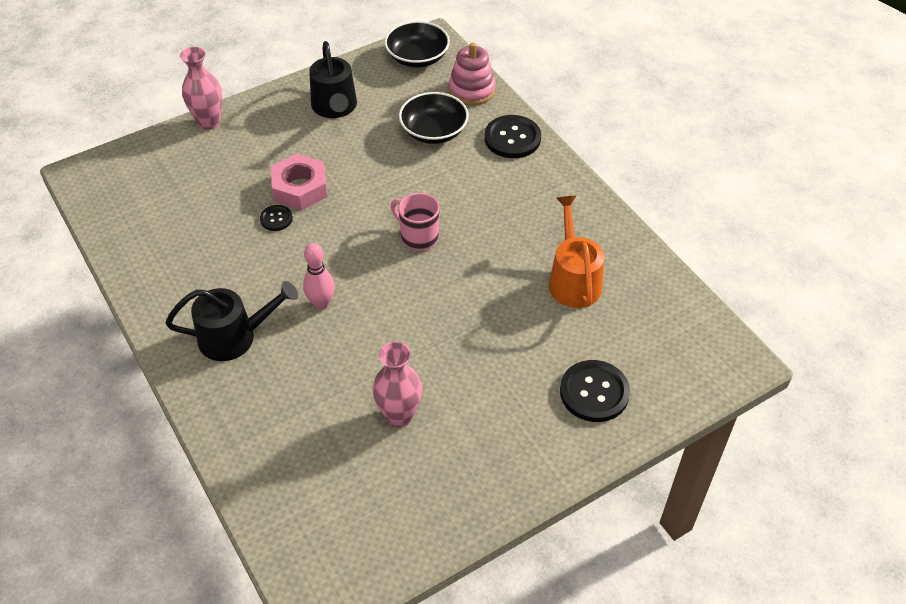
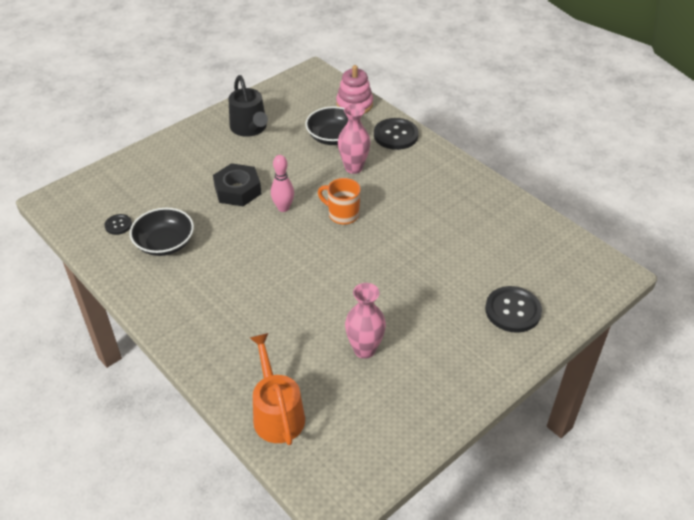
camera: 10 degrees left, 5 degrees down
black watering can [165,281,298,361] -> none
pink vase [180,47,222,130] -> pink vase moved to [338,104,370,174]
black button [260,205,293,231] -> black button moved to [104,214,132,235]
pink nut [271,154,327,210] -> black nut [213,163,261,206]
pink bowling pin [303,243,335,310] -> pink bowling pin moved to [271,155,294,212]
black bowl [384,21,450,68] -> black bowl moved to [129,208,194,256]
pink mug [391,193,440,251] -> orange mug [318,178,361,224]
orange watering can [549,196,605,308] -> orange watering can moved to [250,333,305,445]

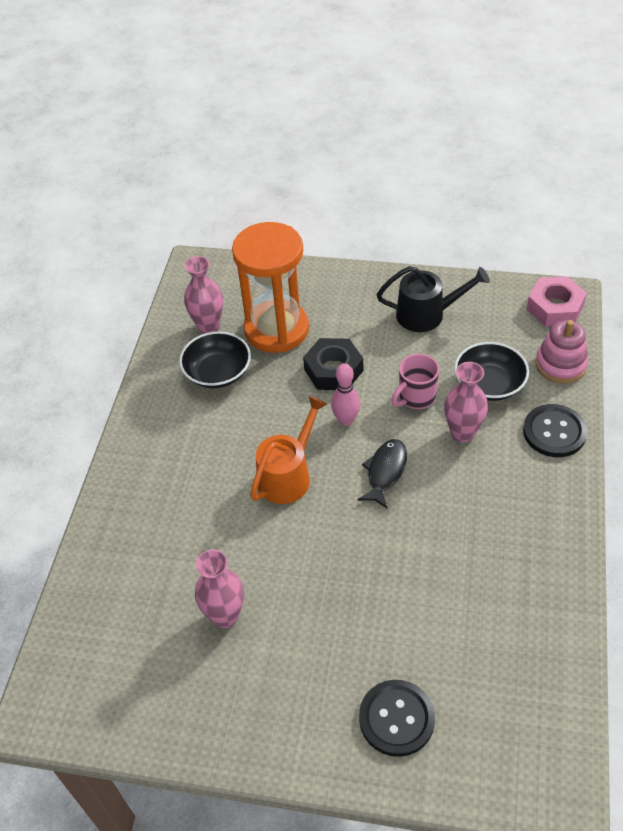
camera: 55 degrees right, 5 degrees up
black button [104,214,132,235] -> pink vase [184,256,223,334]
black watering can [228,75,268,137] -> black watering can turned 120 degrees counterclockwise [377,266,490,332]
orange watering can [250,333,305,445] -> orange watering can moved to [250,396,327,504]
orange mug [318,178,361,224] -> black fish [358,439,407,509]
none -> orange hourglass [232,222,309,353]
none -> pink mug [392,354,439,409]
none -> pink nut [527,276,587,327]

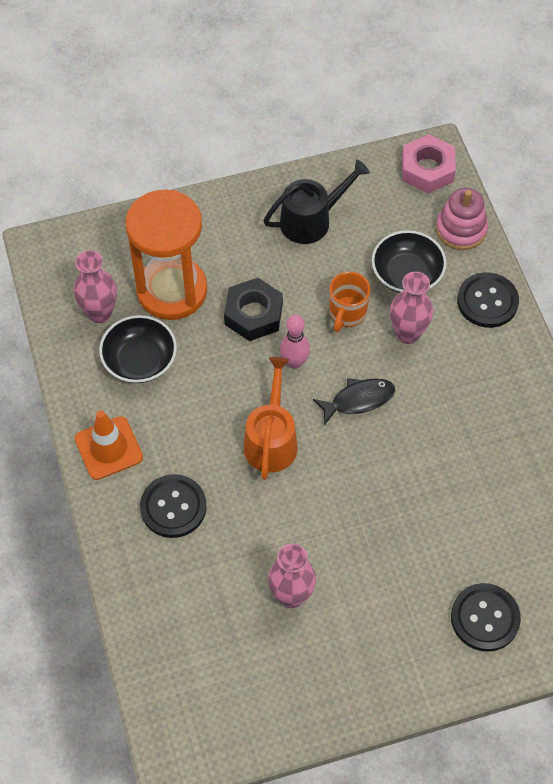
camera: 30 degrees left, 10 degrees up
black fish [358,439,407,509] -> black fish turned 75 degrees clockwise [313,378,395,425]
pink mug [392,354,439,409] -> orange mug [329,272,370,332]
none -> orange traffic cone [75,410,143,480]
none -> black button [140,474,206,538]

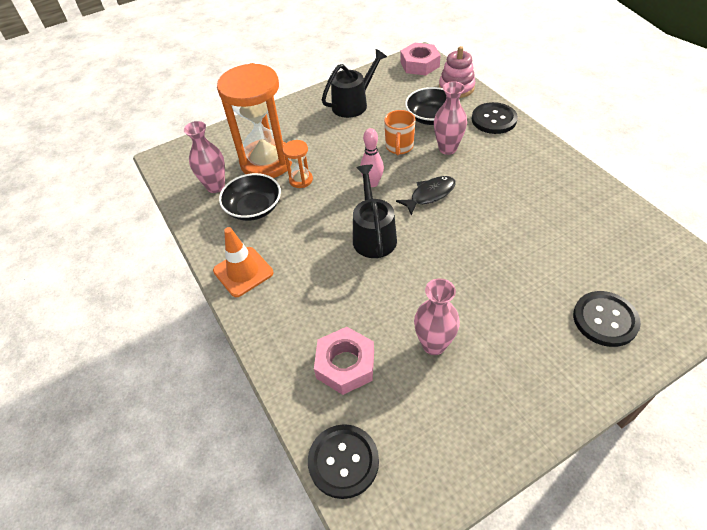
camera: 10 degrees left, 10 degrees down
black button [140,474,206,538] -> black button moved to [308,424,379,499]
black nut [224,278,283,341] -> none
orange watering can [244,357,297,480] -> black watering can [353,165,397,258]
none -> orange hourglass [283,140,313,188]
none -> pink nut [314,327,374,395]

